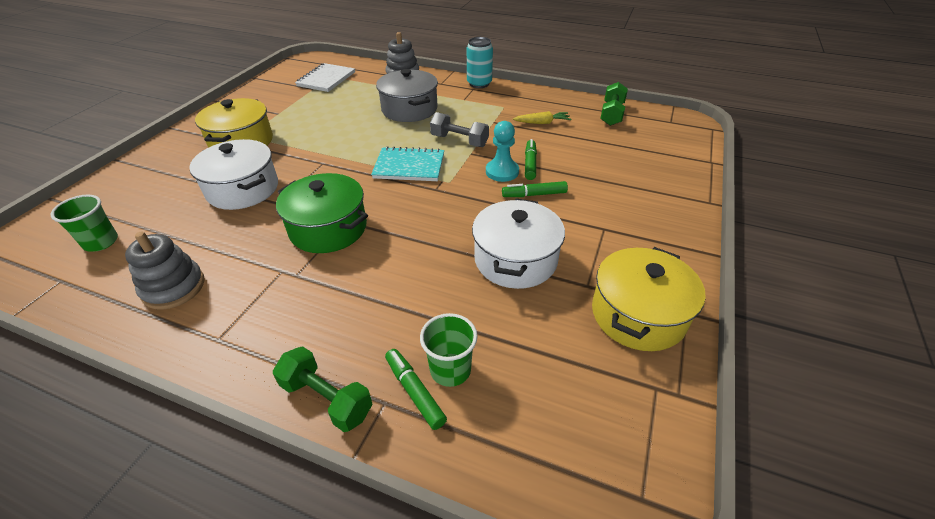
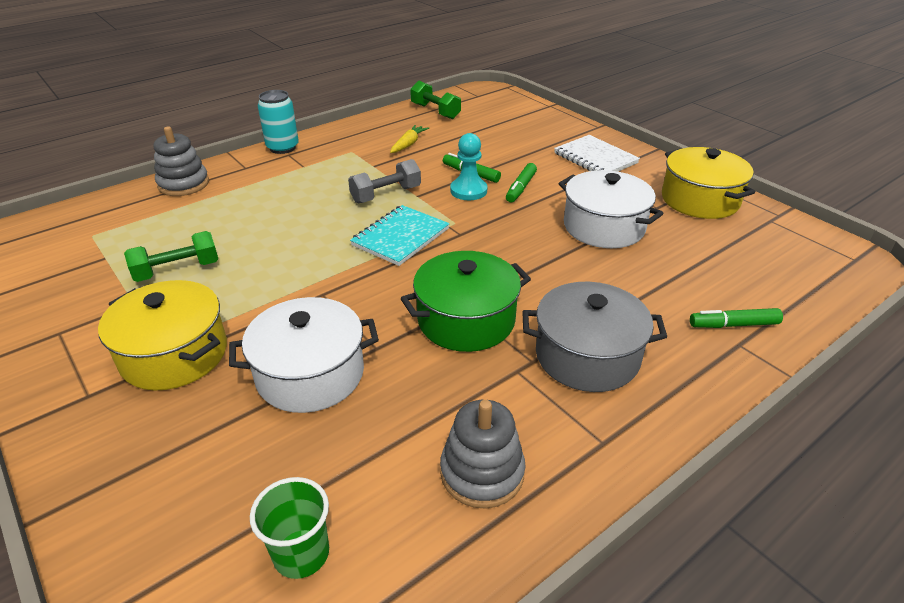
camera: 60 degrees left, 5 degrees down
green dumbbell [273,346,373,432] -> green dumbbell moved to [124,231,218,282]
white notebook [295,63,355,92] -> white notebook moved to [554,135,640,172]
grey pot [376,69,438,122] -> grey pot moved to [522,282,667,392]
green cup [420,313,478,387] -> none

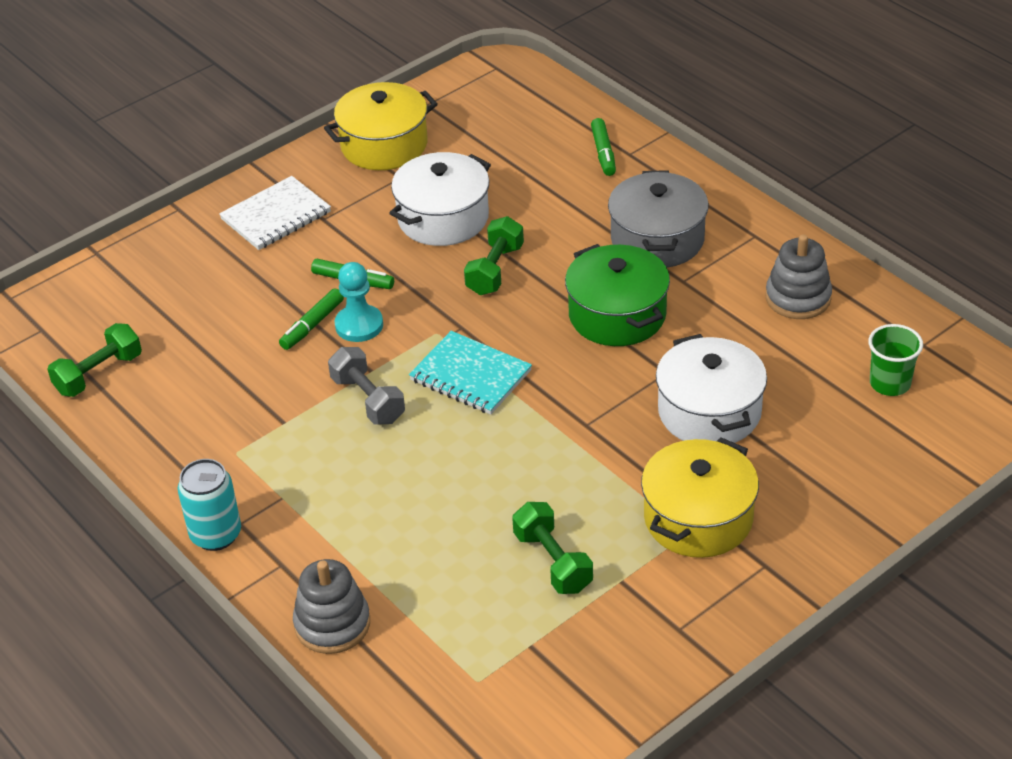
camera: 90 degrees left, 5 degrees up
yellow carrot [390,125,429,153] -> none
none -> green dumbbell [464,216,524,295]

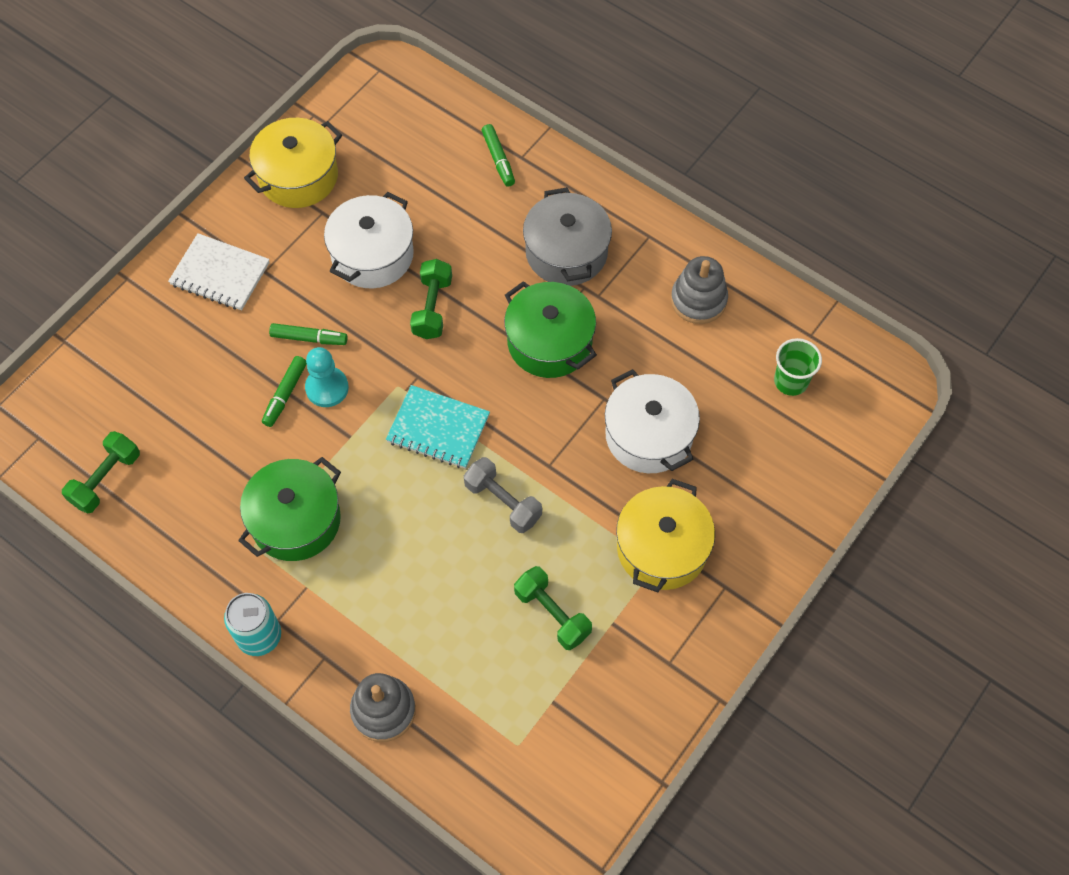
camera: 15 degrees left, 20 degrees up
white notebook [219,176,331,250] -> white notebook turned 75 degrees clockwise [168,233,270,310]
grey dumbbell [328,347,405,425] -> grey dumbbell moved to [464,457,542,533]
none -> green pot [238,457,341,561]

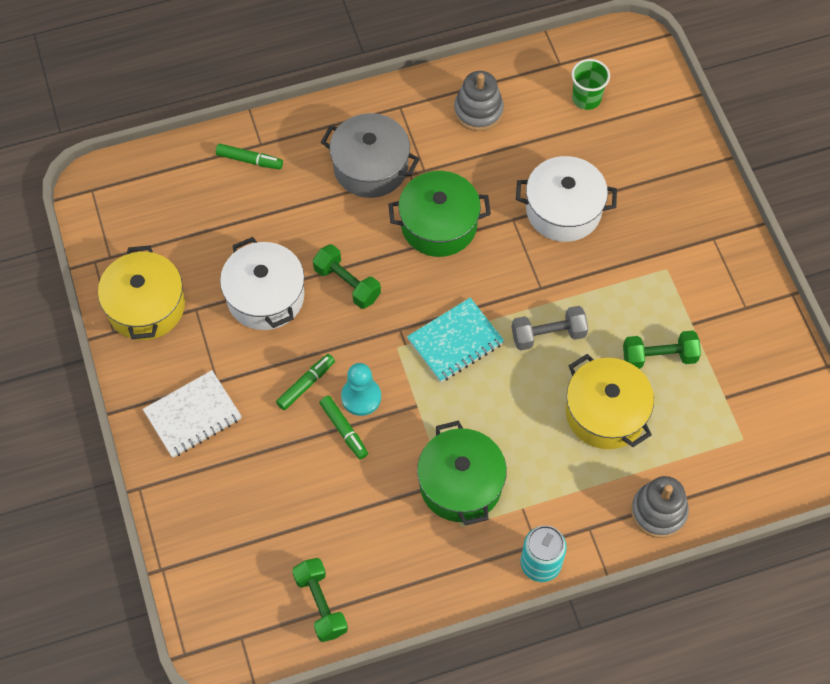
camera: 55 degrees left, 0 degrees up
yellow pot [616,479,715,593] -> yellow pot moved to [566,354,654,449]

